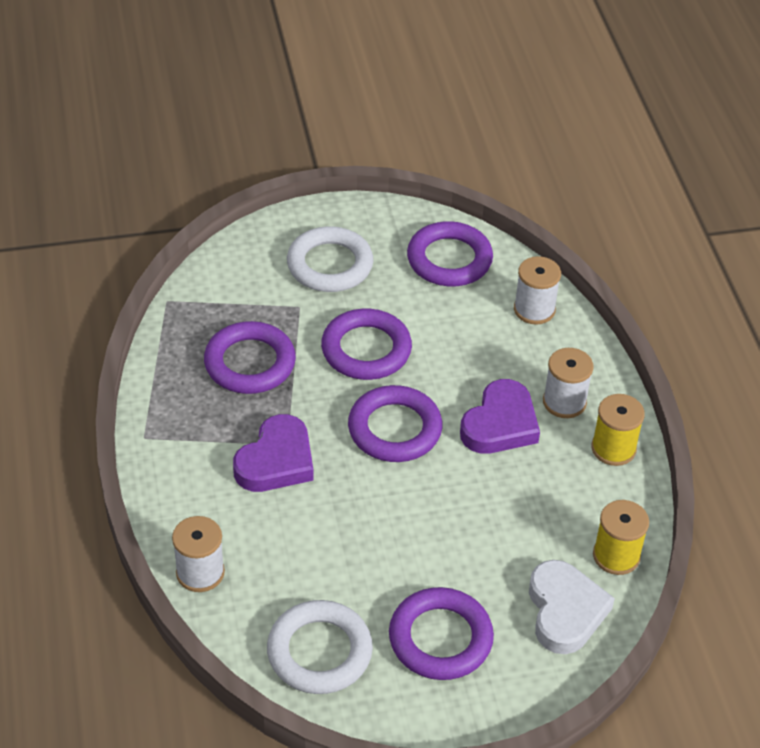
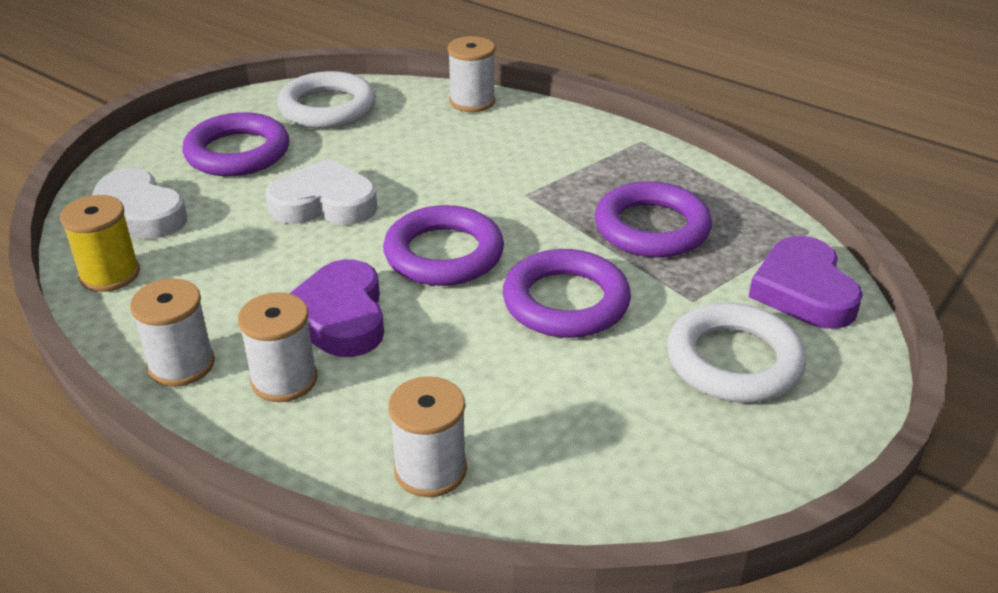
camera: 140 degrees right, 10 degrees down
purple heart [233,414,313,492] -> purple heart moved to [749,236,863,329]
purple ring [407,221,493,286] -> none
yellow spool [591,394,645,466] -> white spool [130,279,215,387]
none -> white heart [266,158,378,225]

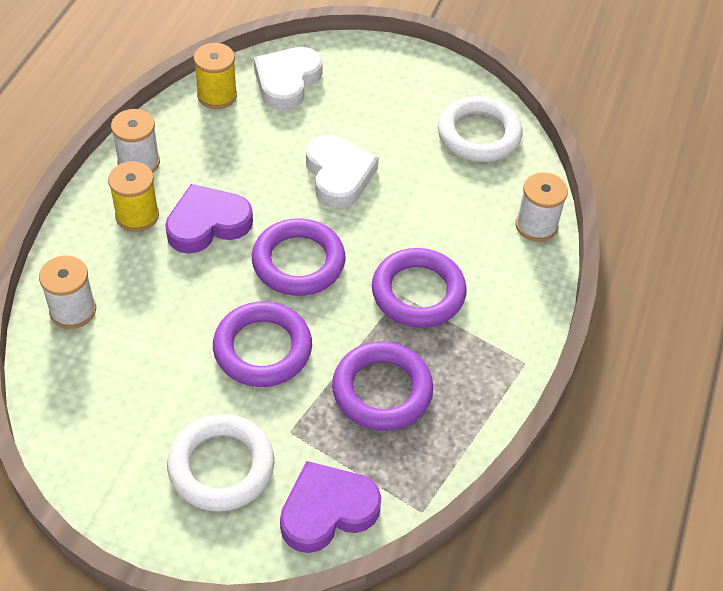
camera: 70 degrees right, 15 degrees up
purple ring [182,112,289,176] -> purple ring moved to [372,248,467,328]
white spool [238,292,317,402] -> yellow spool [108,161,159,232]

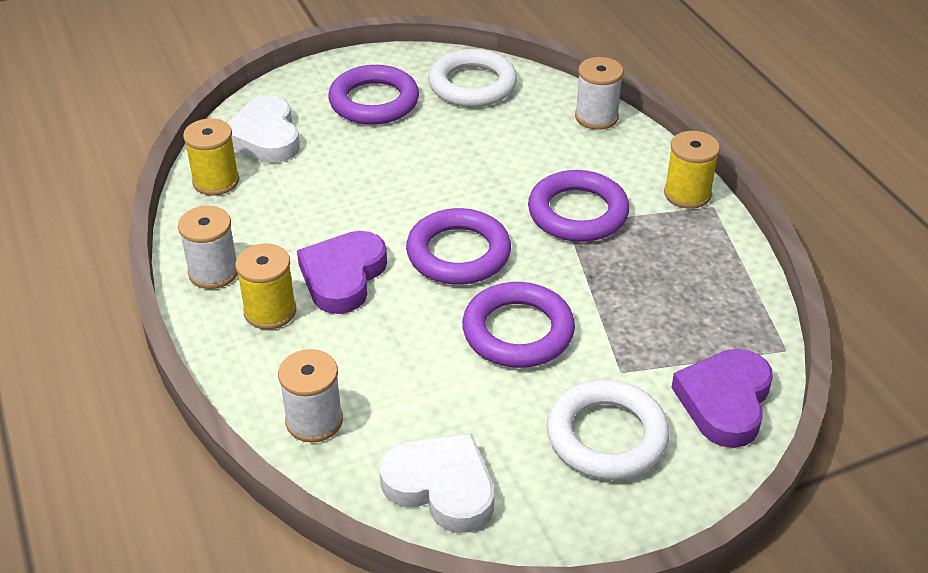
camera: 40 degrees left, 10 degrees down
white heart [306,135,379,208] -> white heart moved to [380,433,494,533]
purple ring [332,341,433,431] -> purple ring moved to [328,65,419,125]
none -> yellow spool [664,131,720,209]

